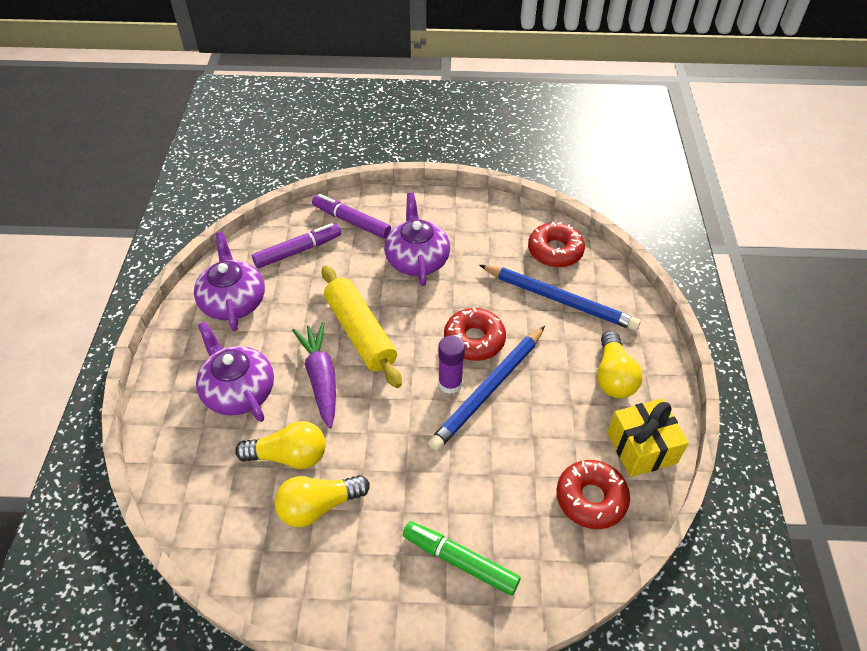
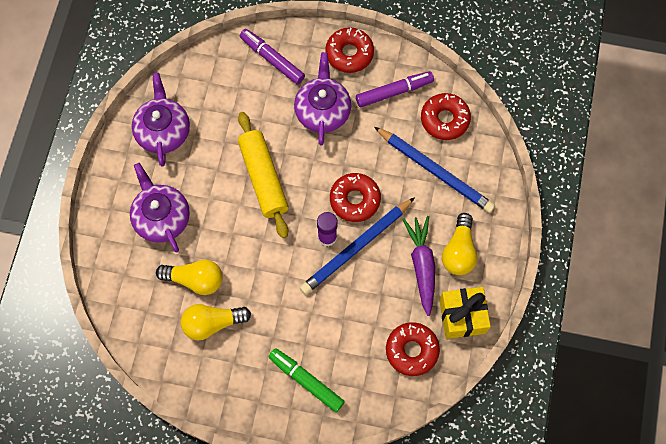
camera: 10 degrees right, 20 degrees up
purple marker [252,223,341,268] -> purple marker moved to [356,71,434,107]
purple carrot [292,322,336,428] -> purple carrot moved to [402,216,435,316]
none -> red donut [325,27,374,73]

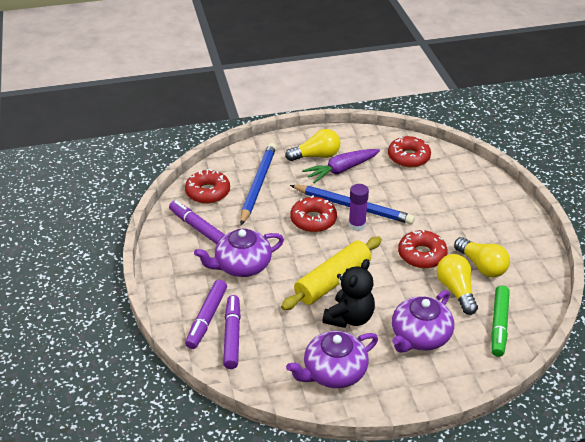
camera: 115 degrees left, 30 degrees down
green marker [269,348,345,412] -> green marker moved to [491,286,510,357]
red donut [325,27,374,73] -> red donut moved to [398,229,448,268]
yellow gift [439,287,491,339] -> none
none -> purple marker [223,295,241,369]
none -> black teddy bear [322,259,375,328]

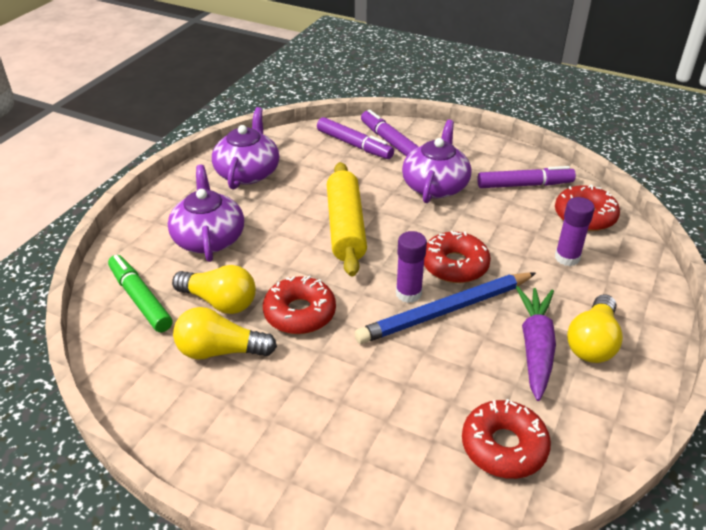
camera: 130 degrees right, 0 degrees up
blue pencil [240,143,276,225] -> purple glue stick [555,197,595,266]
black teddy bear [322,259,375,328] -> none

